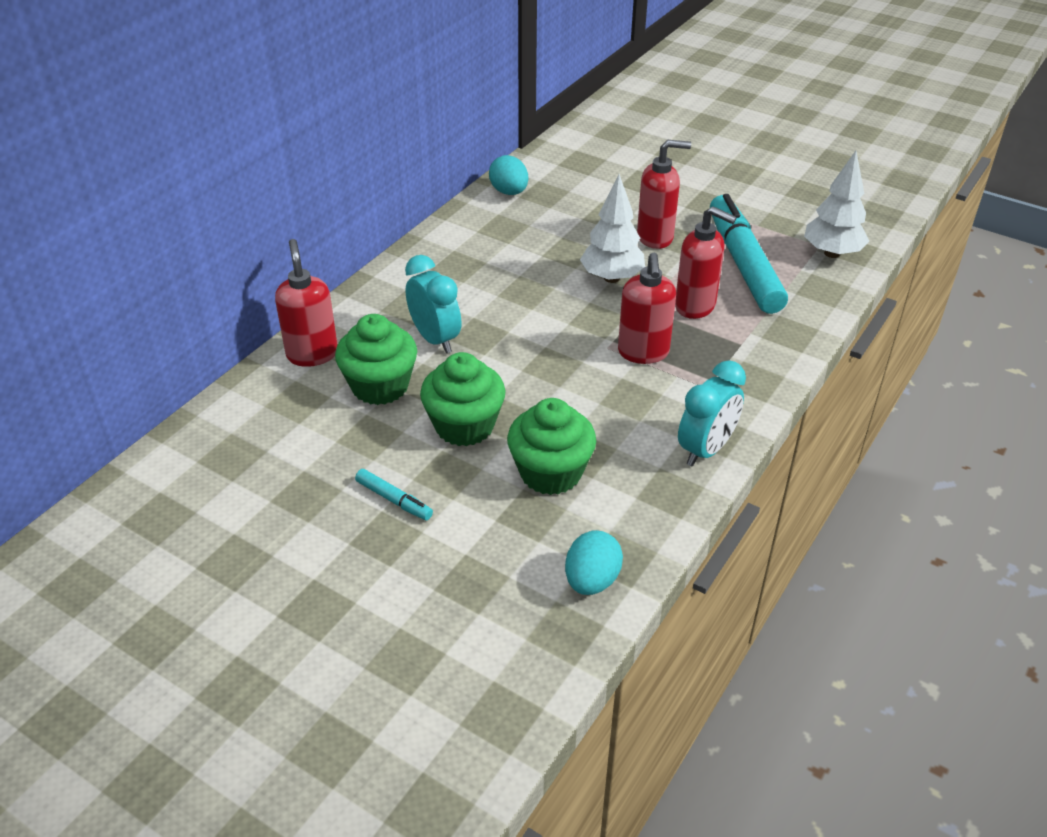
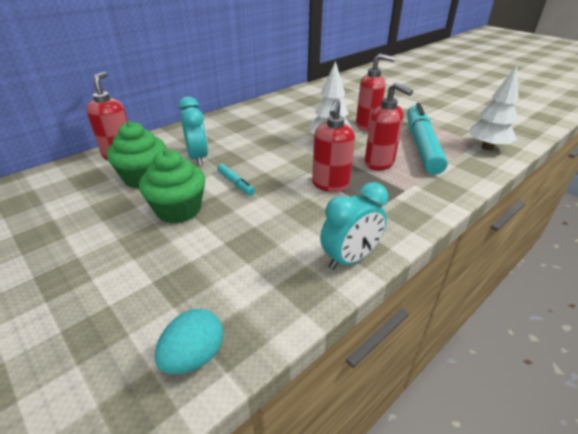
camera: 15 degrees right, 5 degrees down
turquoise marker [355,469,433,521] -> turquoise marker moved to [217,164,255,195]
turquoise egg [489,155,528,195] -> none
green cupcake [507,398,596,495] -> none

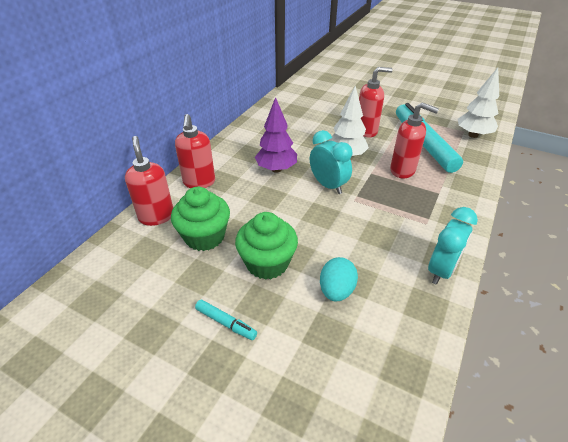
camera: 20 degrees left, 5 degrees up
turquoise egg [154,309,223,374] -> turquoise egg moved to [320,257,358,301]
turquoise clock [178,97,208,166] -> turquoise clock moved to [310,130,352,194]
turquoise marker [217,164,255,195] -> turquoise marker moved to [195,300,257,340]
red soap dispenser [312,99,355,192] -> red soap dispenser moved to [175,114,215,188]
none -> purple tree [255,97,297,173]

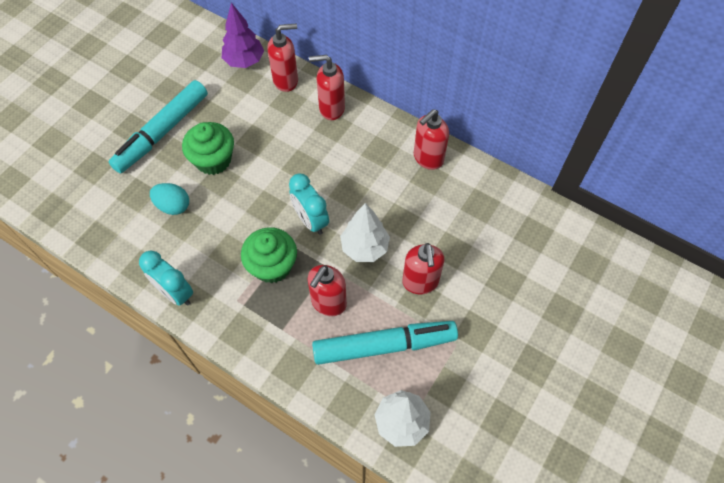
camera: 95 degrees right, 20 degrees up
green cupcake [171,187,230,251] -> green cupcake moved to [241,227,297,283]
turquoise marker [195,300,257,340] -> turquoise marker [109,80,208,173], size x2.39
purple tree [255,97,297,173] -> purple tree moved to [222,3,264,68]
turquoise clock [310,130,352,194] -> turquoise clock turned 90 degrees clockwise [289,174,329,235]
none -> red soap dispenser [414,109,449,170]

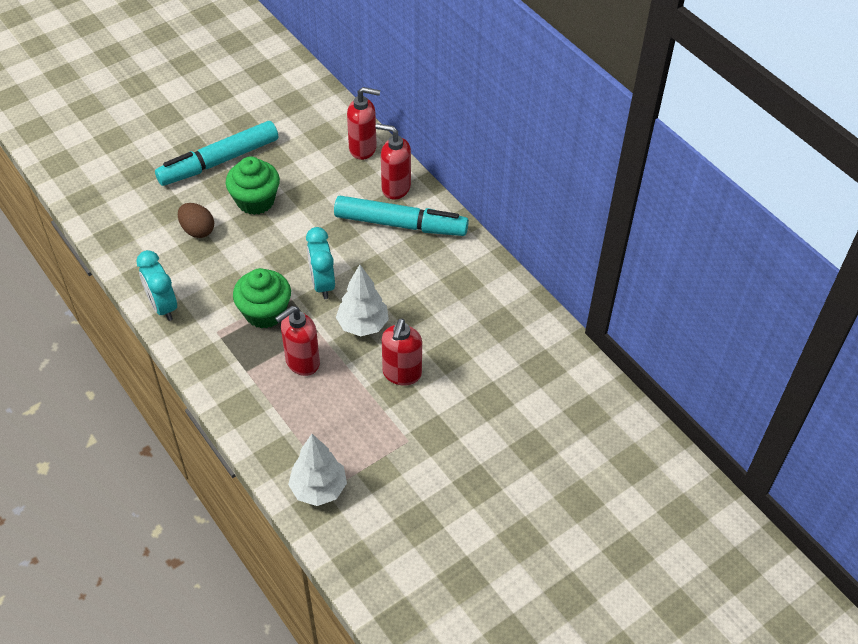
camera: 20 degrees right, 10 degrees down
turquoise egg [150,183,189,215] -> brown egg [178,203,214,238]
purple tree [222,3,264,68] -> none
turquoise marker [312,321,458,365] -> turquoise marker moved to [334,196,469,236]
red soap dispenser [414,109,449,170] -> none

